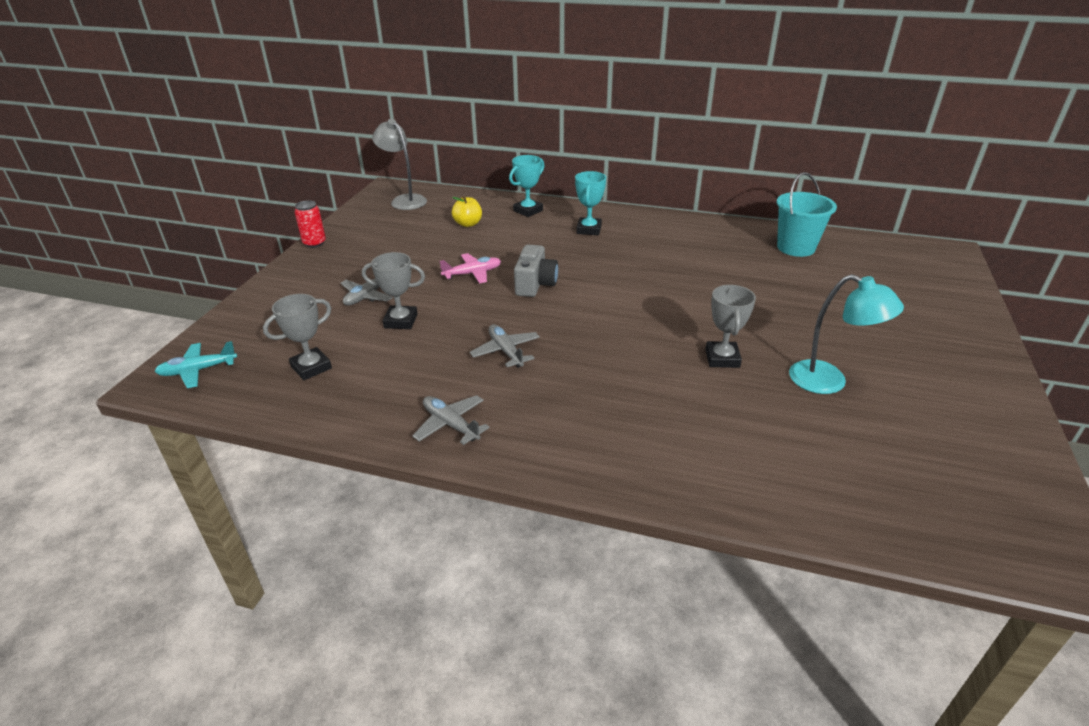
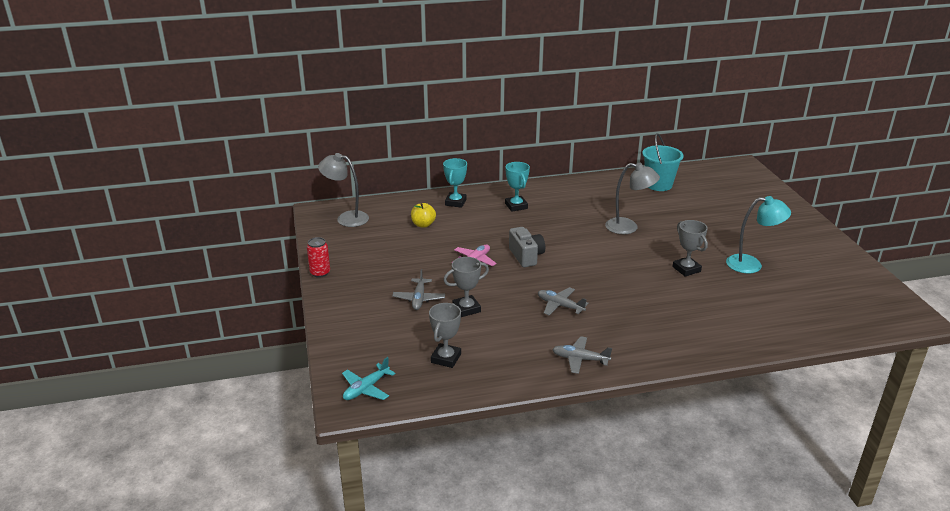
camera: 30 degrees left, 5 degrees down
none -> grey lamp [605,163,660,234]

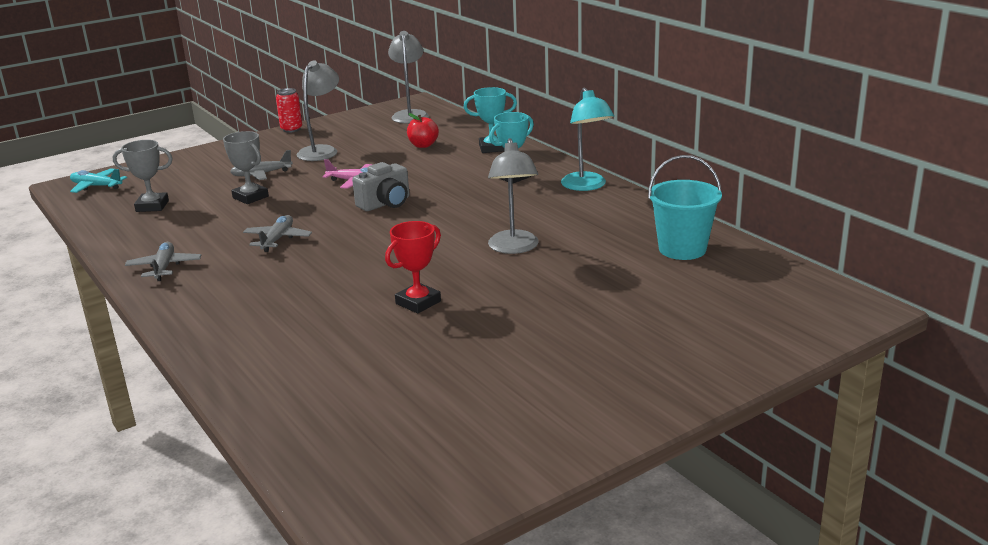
camera: 70 degrees right, 5 degrees down
yellow apple [411,203,436,228] -> red apple [407,113,439,148]
grey trophy [673,220,708,277] -> red trophy [385,221,441,314]
turquoise lamp [726,196,791,273] -> turquoise lamp moved to [561,88,614,191]
none -> grey lamp [297,60,339,161]

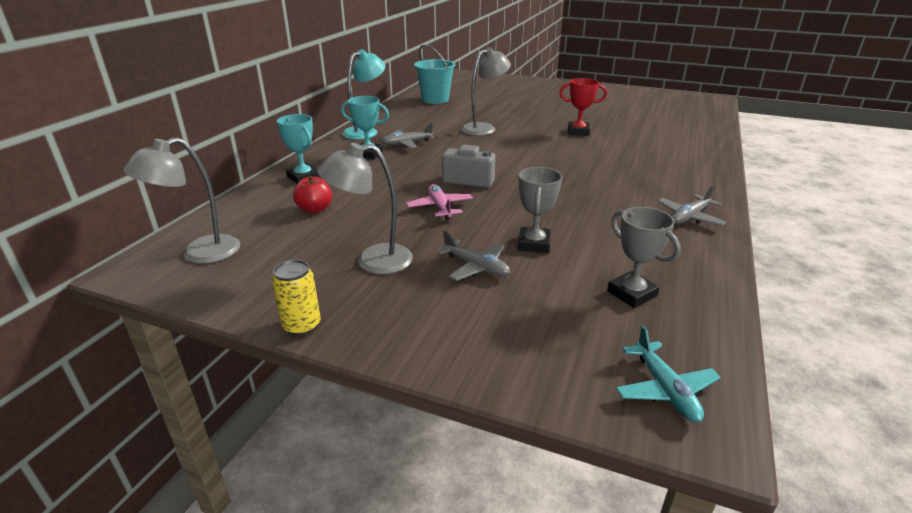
camera: 125 degrees left, 5 degrees up
grey plane [243,215,312,252] -> grey plane moved to [382,123,434,148]
red can [276,88,302,133] -> yellow can [272,260,321,336]

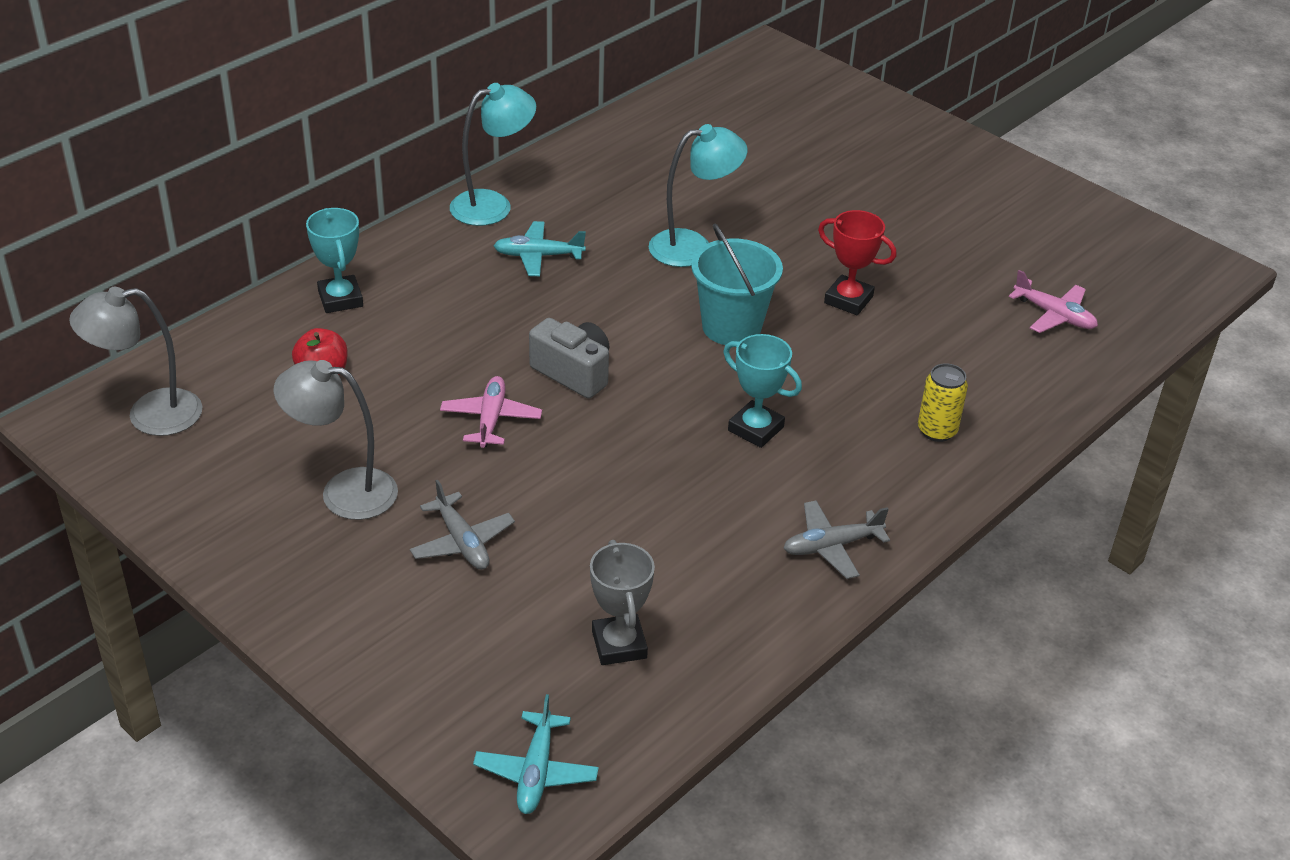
camera: 20 degrees right, 10 degrees up
yellow can [272,260,321,336] -> yellow can moved to [918,363,968,442]
turquoise trophy [341,96,389,159] -> turquoise trophy moved to [723,334,802,448]
grey plane [382,123,434,148] -> turquoise plane [494,221,586,276]
turquoise bucket [414,44,455,104] -> turquoise bucket moved to [691,224,783,345]
grey lamp [461,47,511,136] -> turquoise lamp [649,124,747,267]
grey trophy [518,167,562,253] -> none
none -> pink plane [1009,270,1098,333]

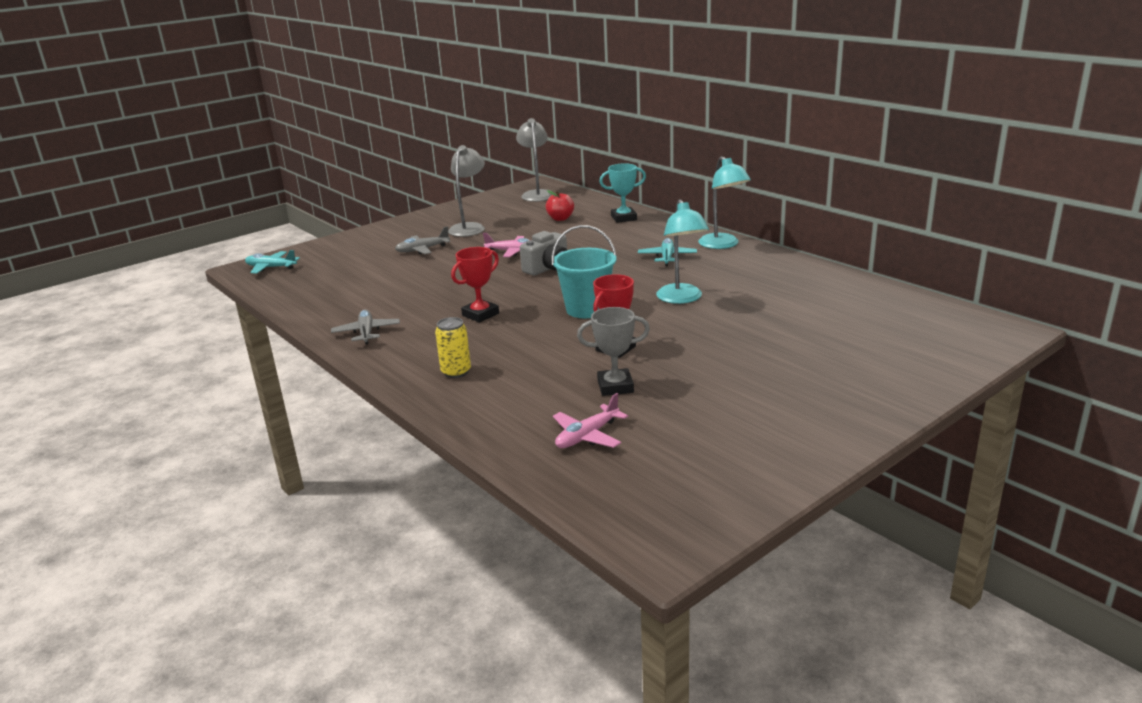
camera: 100 degrees right, 15 degrees down
grey trophy [590,540,655,665] -> grey trophy moved to [577,307,650,396]
turquoise trophy [723,334,802,448] -> red trophy [451,247,499,322]

